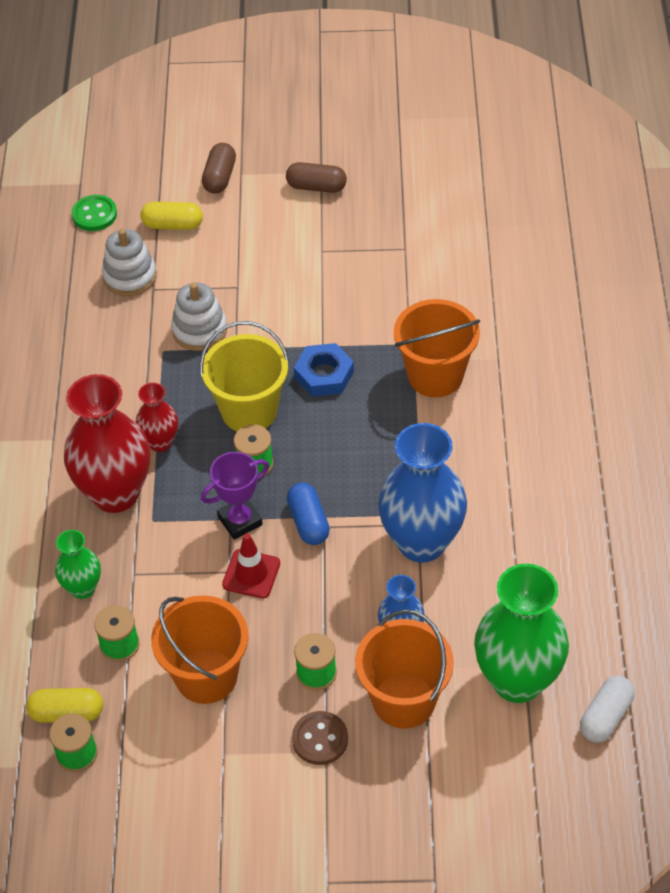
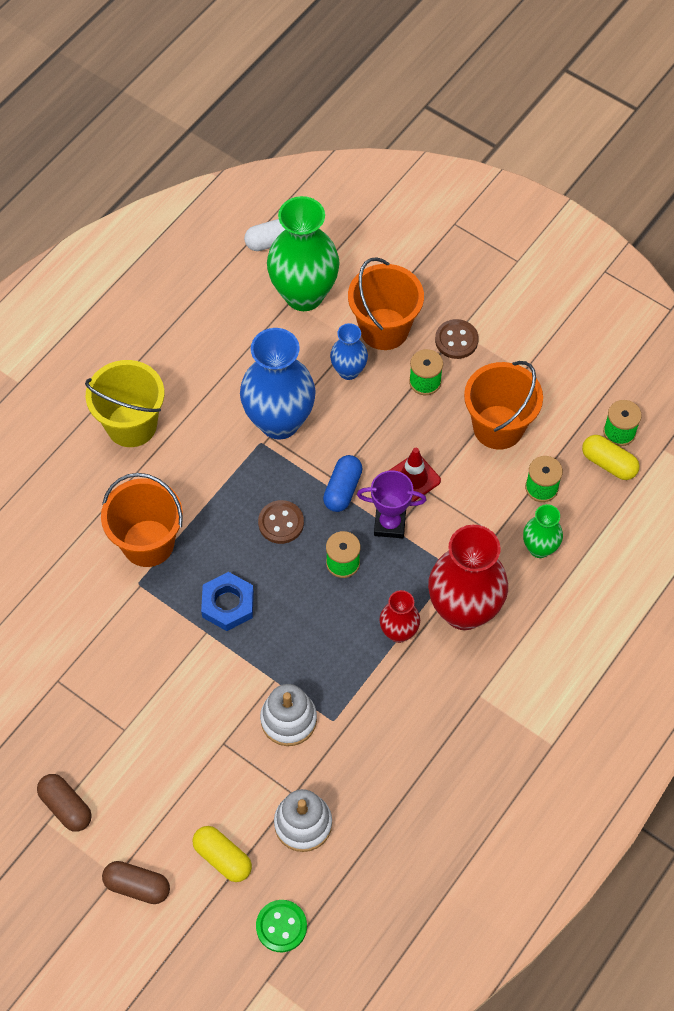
camera: 145 degrees left, 10 degrees up
yellow bucket [200,321,289,431] -> yellow bucket moved to [85,360,164,447]
brown capsule [202,143,236,193] -> brown capsule turned 60 degrees clockwise [102,861,170,904]
none -> brown button [258,500,304,544]

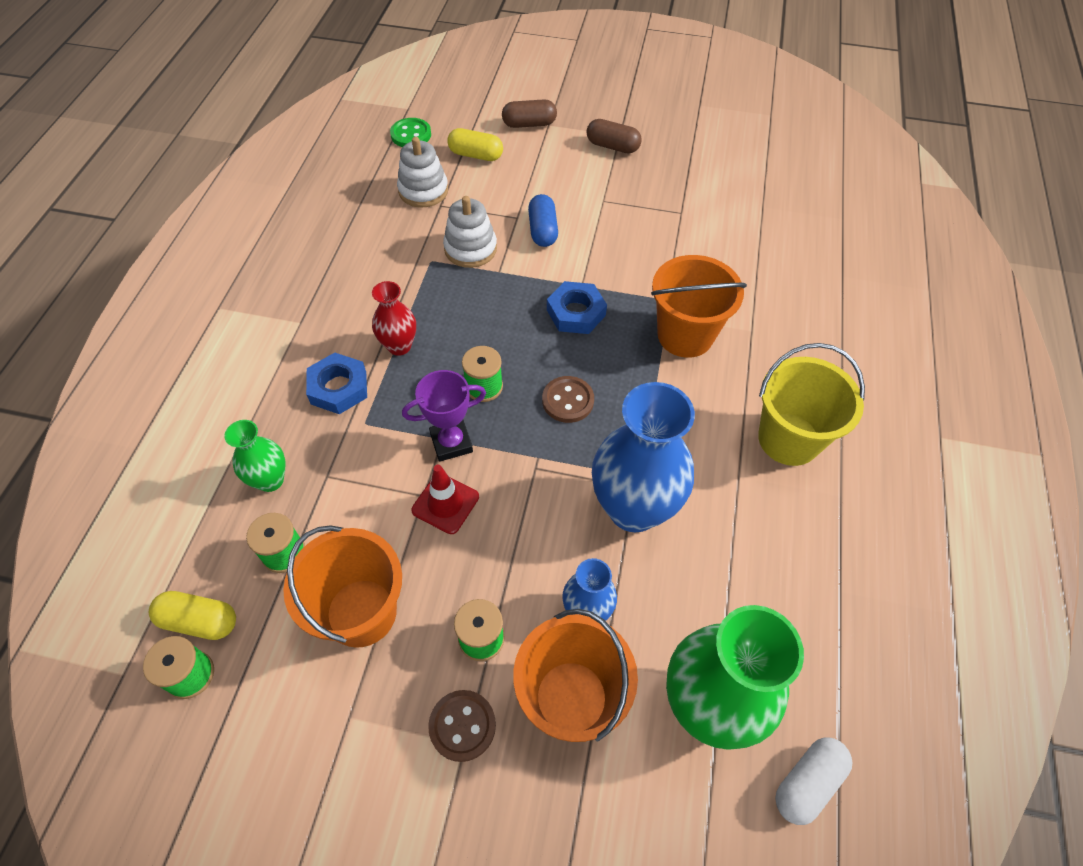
camera: 155 degrees right, 5 degrees down
blue capsule [323,455,362,512] -> blue capsule moved to [528,194,558,247]
red vase [428,525,508,630] -> blue nut [306,353,367,414]

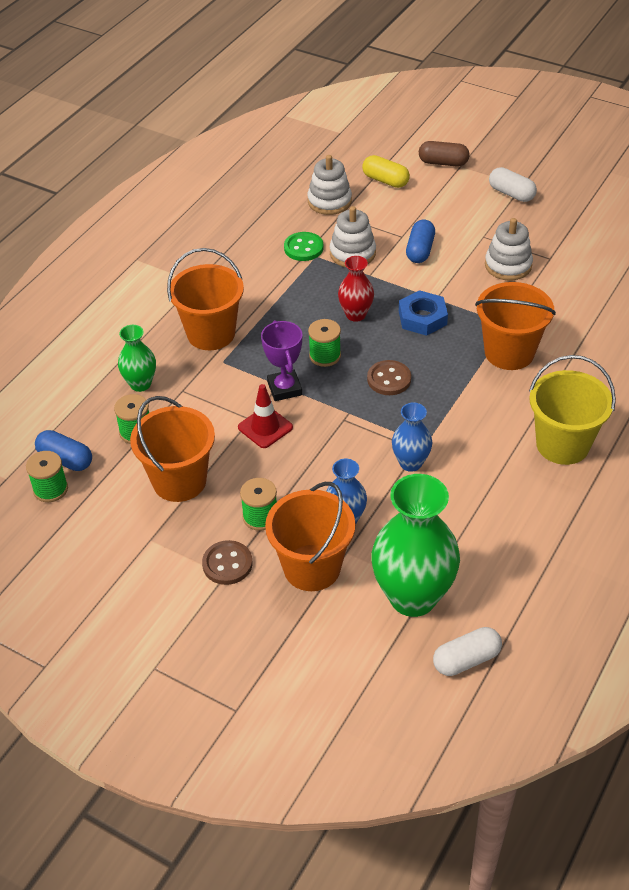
camera: 20 degrees right, 10 degrees down
yellow capsule [149,591,236,640] -> blue capsule [35,430,92,471]
blue nut [306,353,367,414] -> orange bucket [167,248,244,350]
red vase [372,281,416,356] -> red vase moved to [338,256,374,322]
green button [390,118,431,147] -> green button moved to [284,232,324,261]
purple trophy [402,370,486,462] -> purple trophy turned 75 degrees clockwise [261,320,302,401]
brown capsule [587,119,642,153] -> white capsule [489,167,537,202]
blue vase [592,382,695,532] -> blue vase [392,403,432,472], size x0.51
none -> white stacking toy [485,218,533,281]

